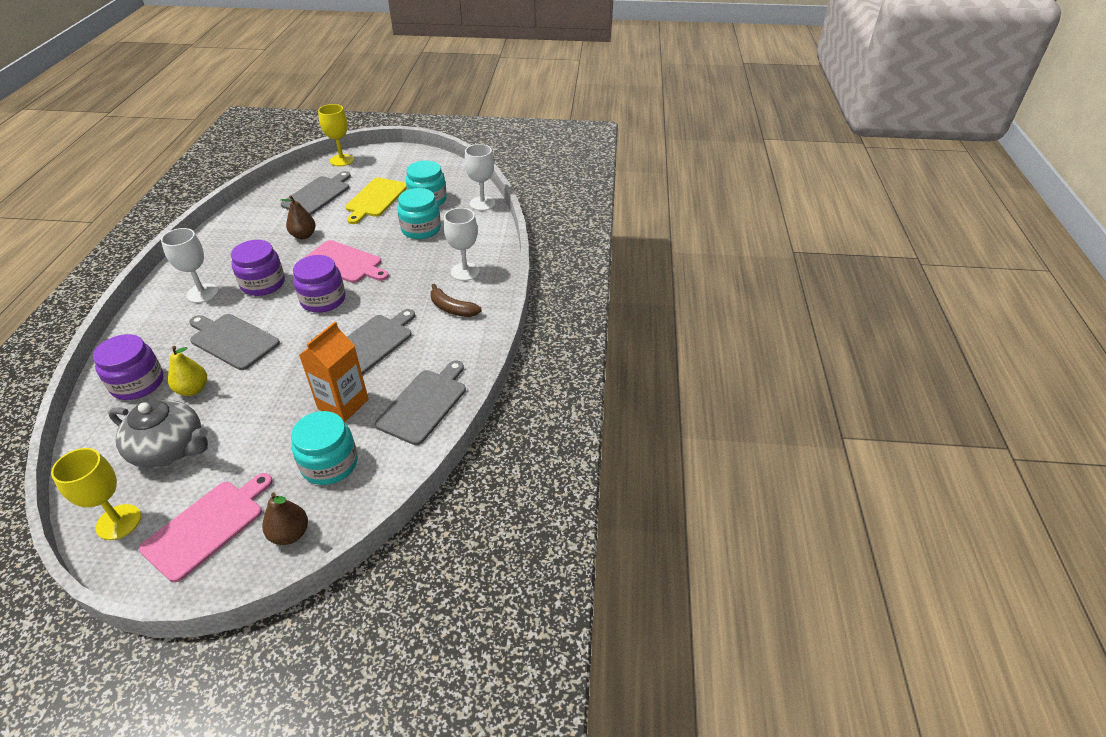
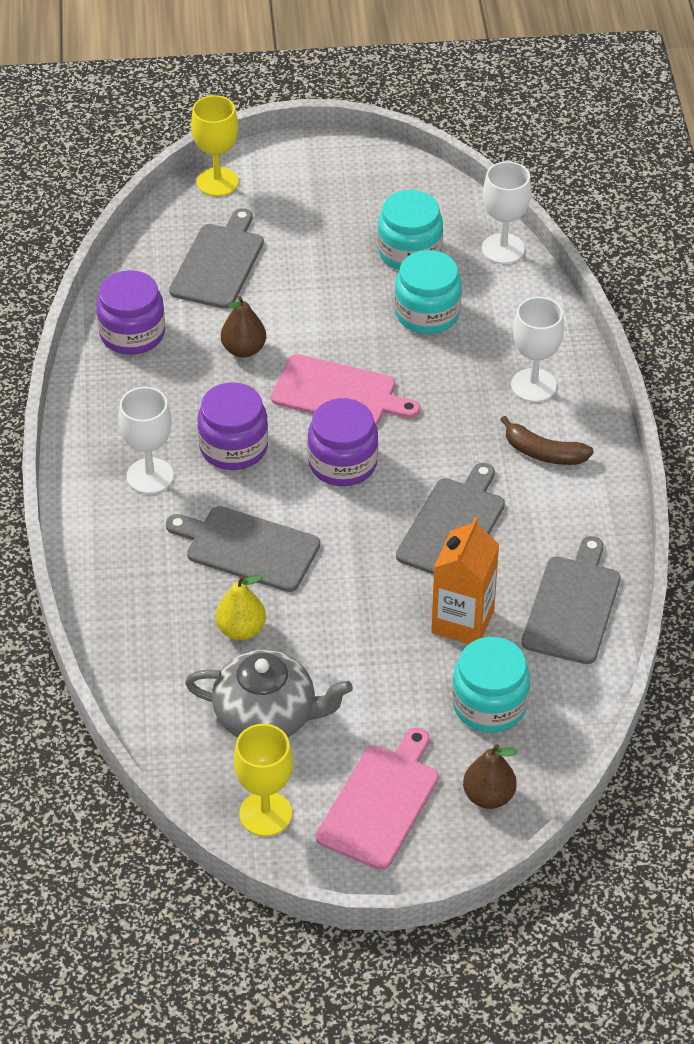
camera: 10 degrees left, 5 degrees up
purple jar [93,334,164,400] -> purple jar moved to [96,270,165,355]
yellow cutting board [345,178,407,224] -> none

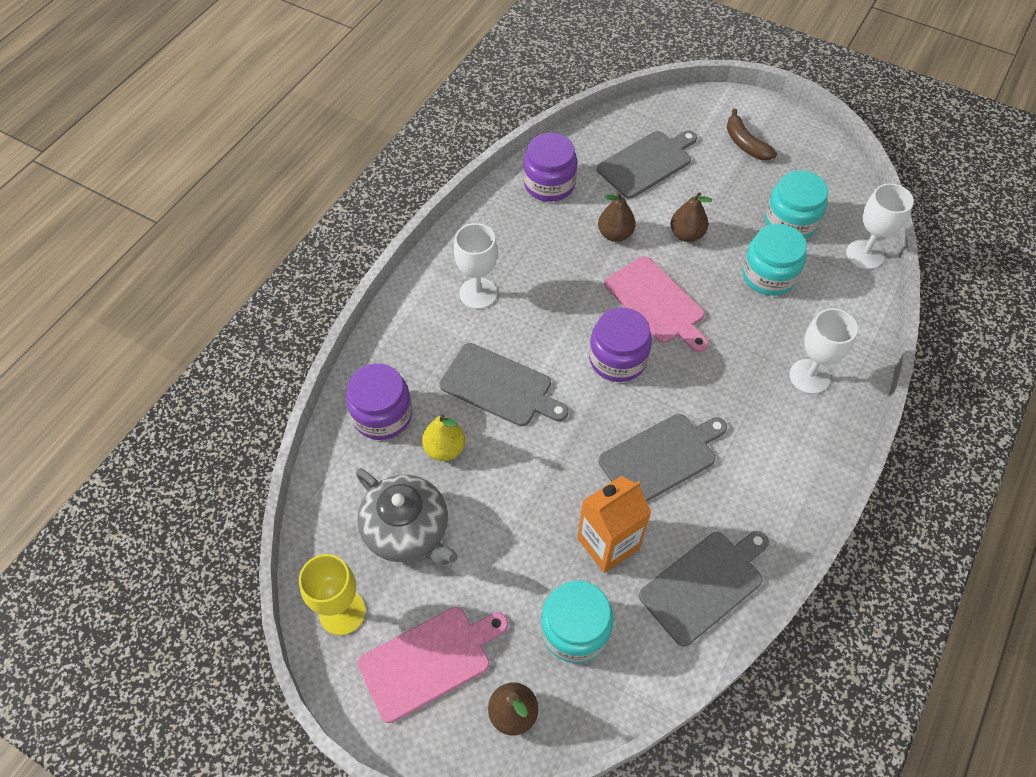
camera: 35 degrees right, 10 degrees up
grey cutting board [166,506,320,592] -> grey cutting board turned 150 degrees clockwise [440,343,569,426]
yellow goblet [191,95,239,196] -> none
purple jar [198,382,268,470] -> purple jar moved to [346,363,412,440]
brown banana [500,416,594,465] -> brown banana moved to [727,109,777,160]
none -> brown pear [670,192,712,242]

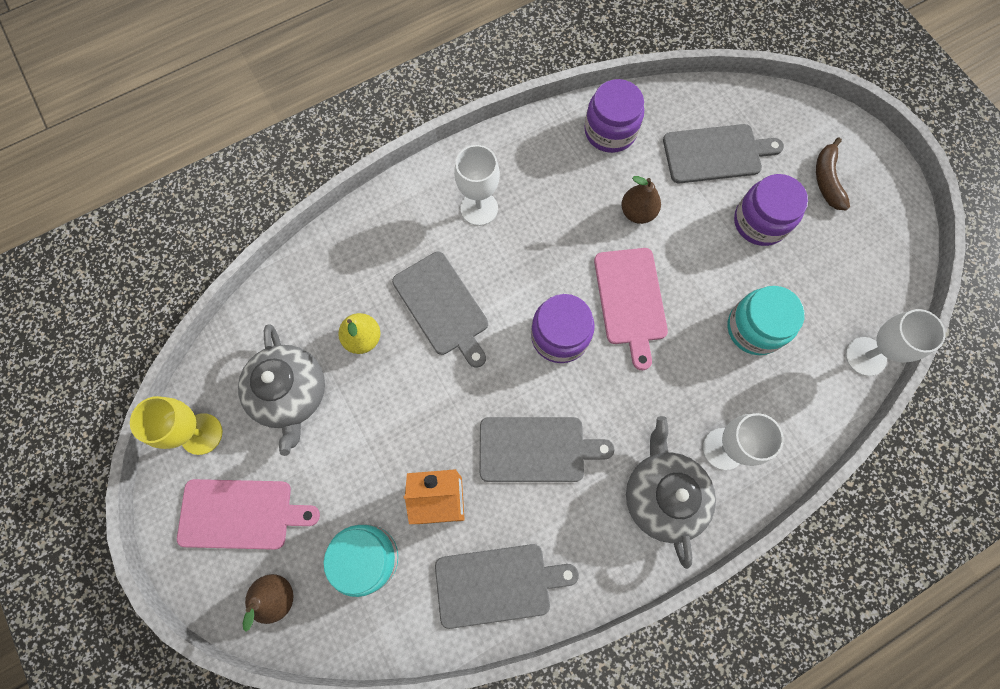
camera: 30 degrees right, 15 degrees up
purple jar [346,363,412,440] -> purple jar moved to [734,174,808,246]
brown pear [670,192,712,242] -> none
turquoise jar [765,170,828,239] -> none
none -> grey teapot [626,416,716,569]

